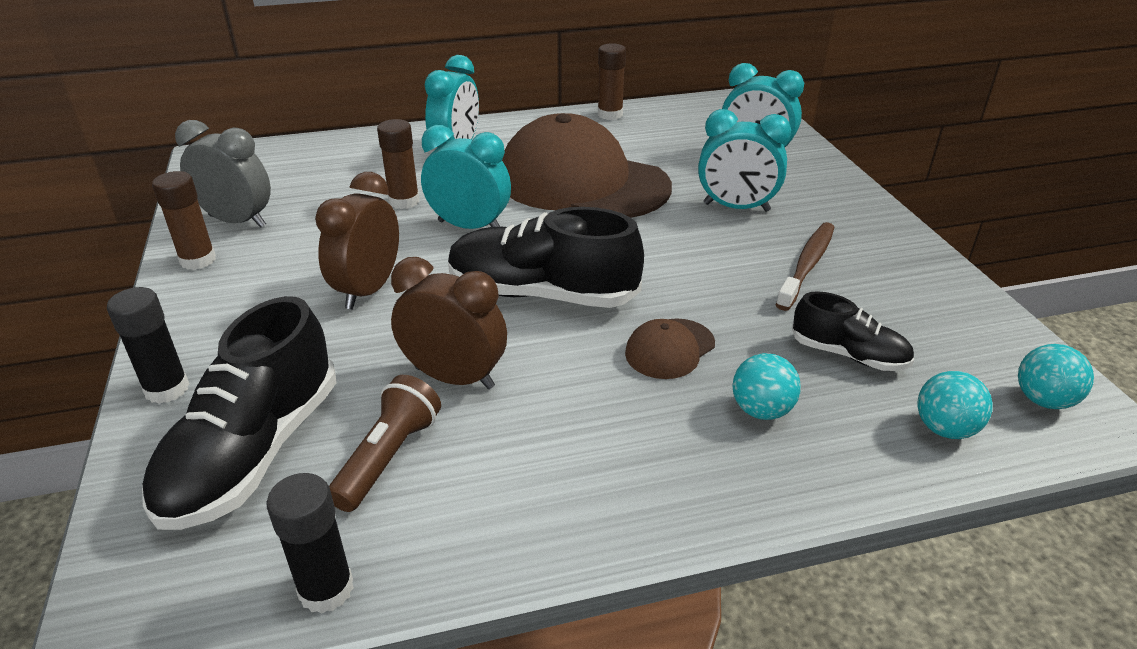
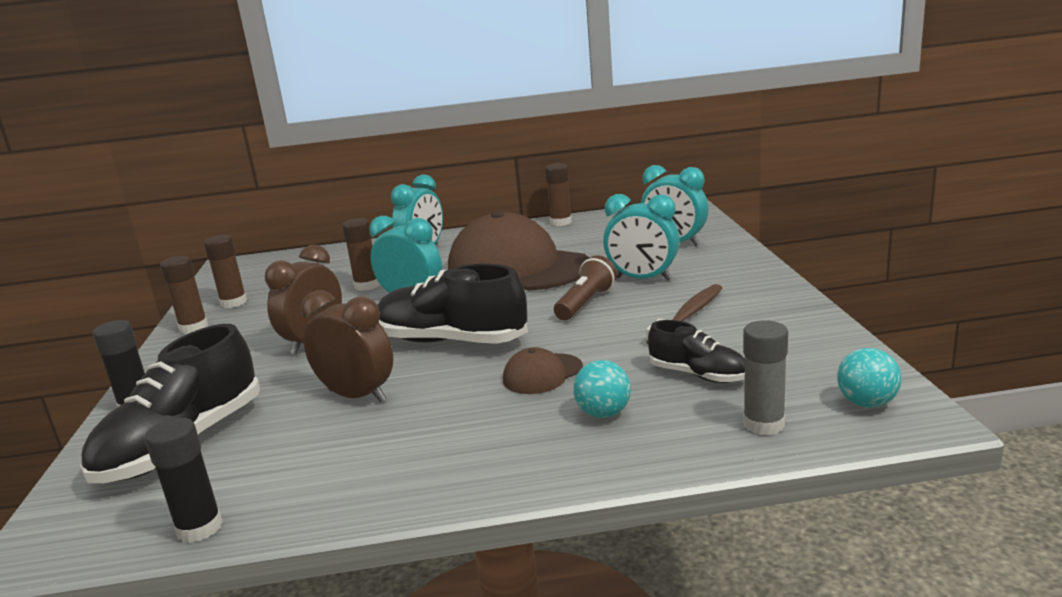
camera: 10 degrees right, 15 degrees down
grey clock [175,120,271,227] -> brown glue stick [204,235,247,308]
brown flashlight [329,375,441,512] -> brown flashlight moved to [554,255,617,320]
turquoise ball [918,371,993,439] -> grey glue stick [743,320,788,435]

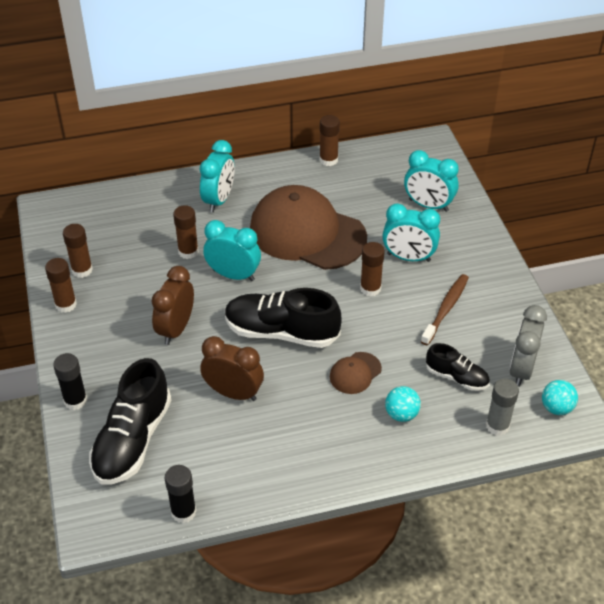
camera: 10 degrees left, 25 degrees up
brown flashlight [554,255,617,320] -> brown glue stick [360,242,385,296]
none -> grey clock [510,305,547,387]

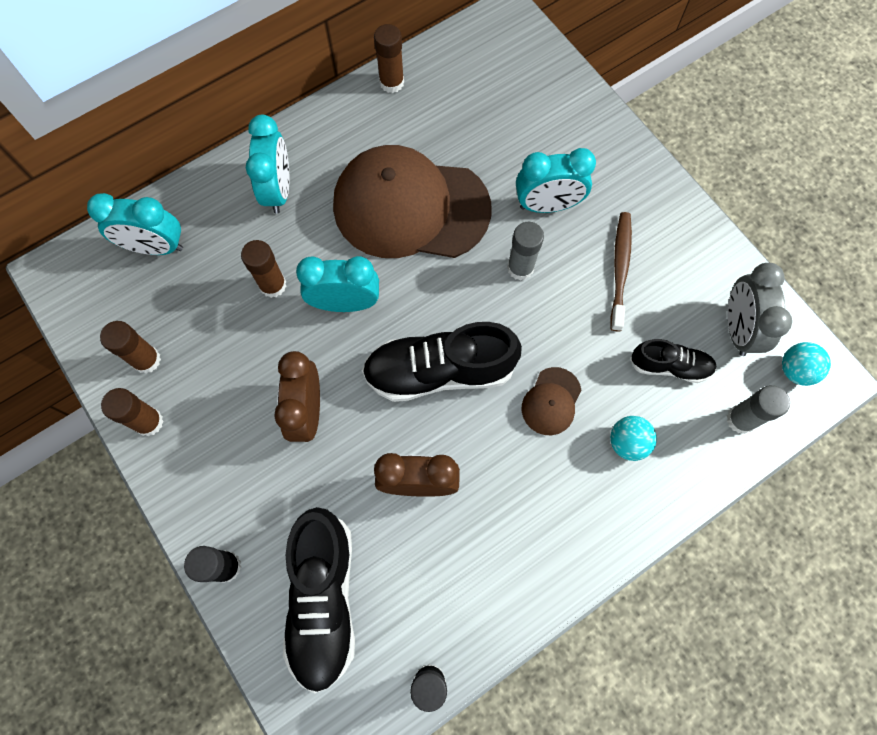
camera: 20 degrees left, 25 degrees up
brown glue stick [360,242,385,296] -> grey glue stick [507,222,544,281]
turquoise clock [404,150,459,212] -> turquoise clock moved to [87,193,183,255]

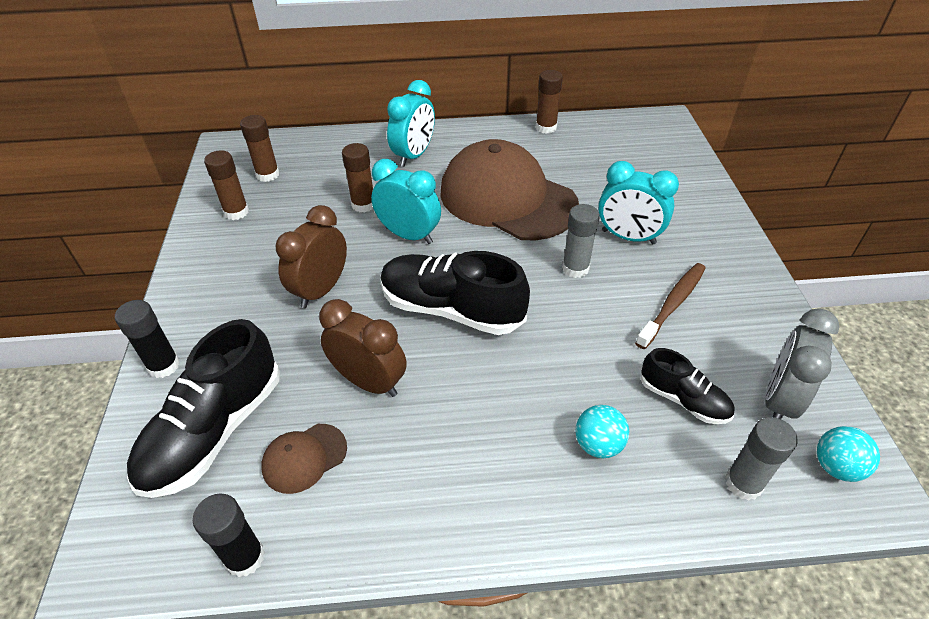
camera: 30 degrees right, 25 degrees down
turquoise clock [87,193,183,255] -> none
brown glue stick [101,388,164,436] -> brown glue stick moved to [240,115,280,182]
brown cap [522,367,581,435] -> brown cap moved to [261,424,347,494]

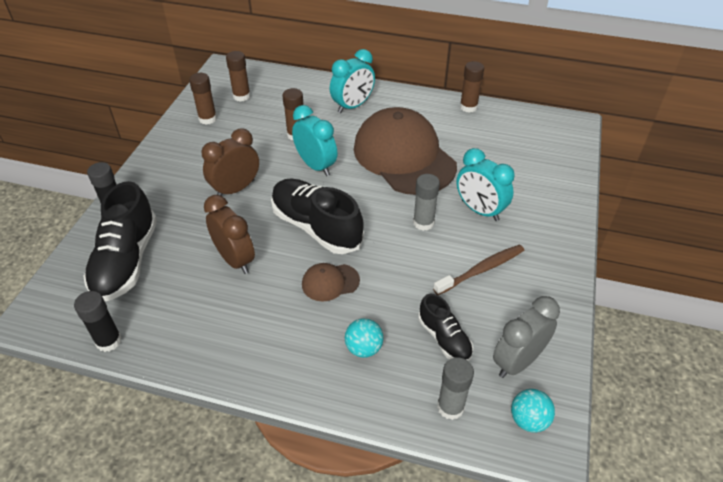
camera: 20 degrees right, 0 degrees up
black shoe [127,319,280,498] -> black shoe turned 45 degrees counterclockwise [84,181,157,301]
brown cap [261,424,347,494] -> brown cap moved to [302,263,360,302]

